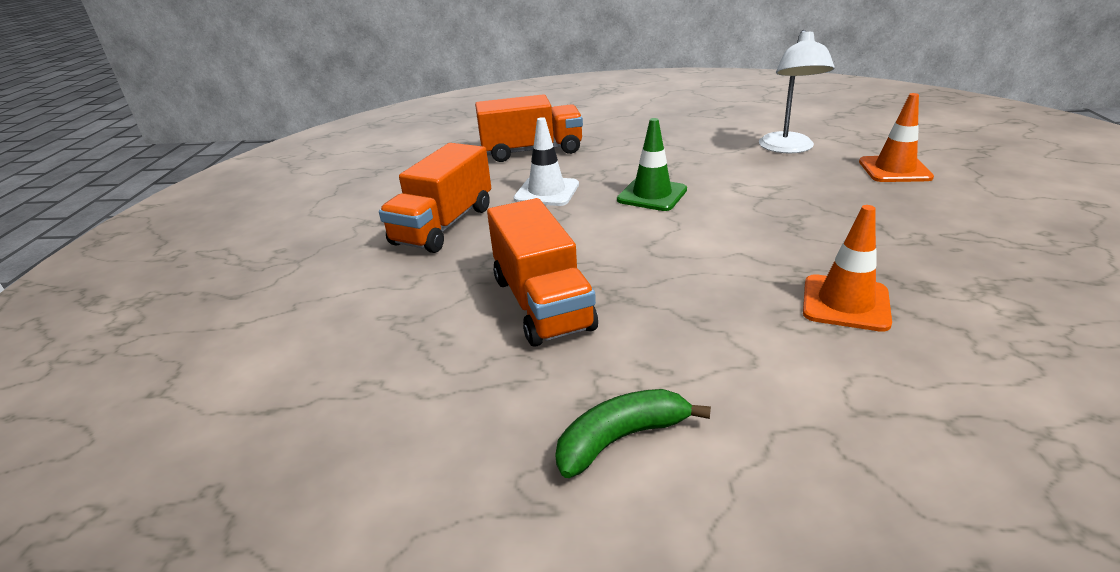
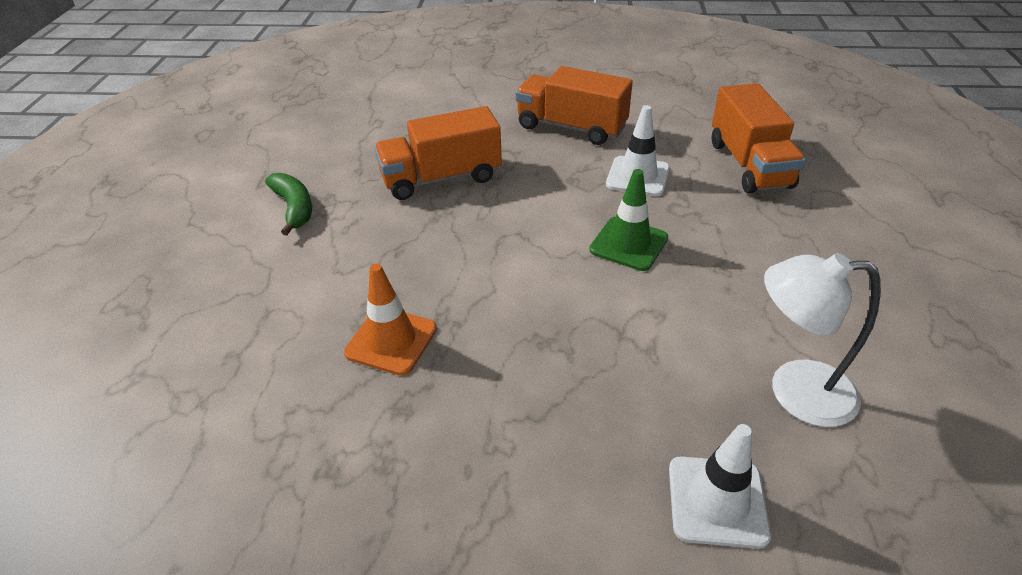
camera: 90 degrees right, 10 degrees up
orange traffic cone [859,93,934,182] -> white traffic cone [669,424,771,549]

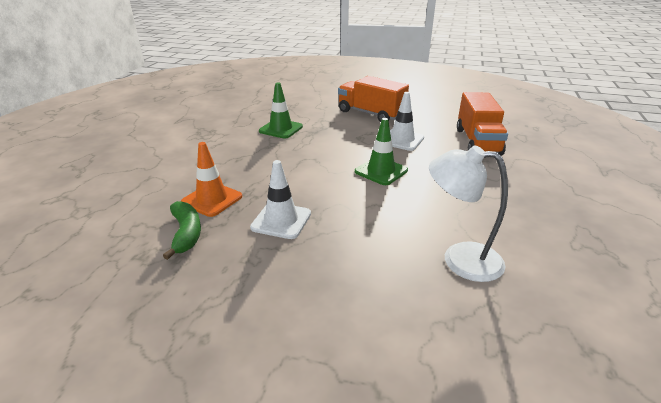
camera: 10 degrees right, 10 degrees down
green banana [265,173,312,236] -> green banana moved to [163,201,201,260]
orange truck [374,106,502,200] -> green traffic cone [259,83,303,139]
white traffic cone [669,424,771,549] -> white traffic cone moved to [250,160,311,239]

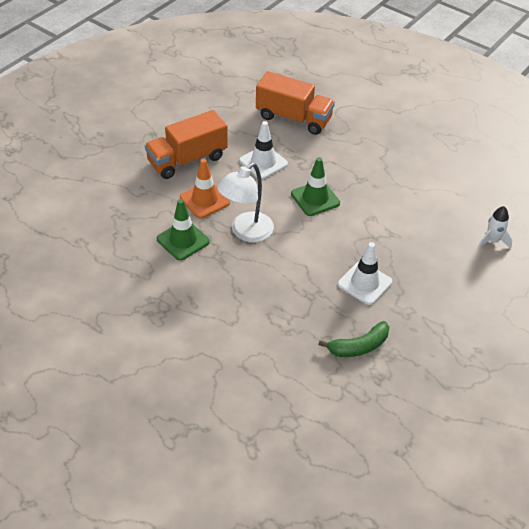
camera: 70 degrees left, 15 degrees up
green banana [163,201,201,260] -> green banana turned 150 degrees clockwise [318,321,389,357]
orange traffic cone [181,142,242,217] -> orange traffic cone moved to [180,159,230,218]
white lamp [429,145,508,282] -> white lamp moved to [217,163,274,242]
none -> white rocket [478,206,513,249]

